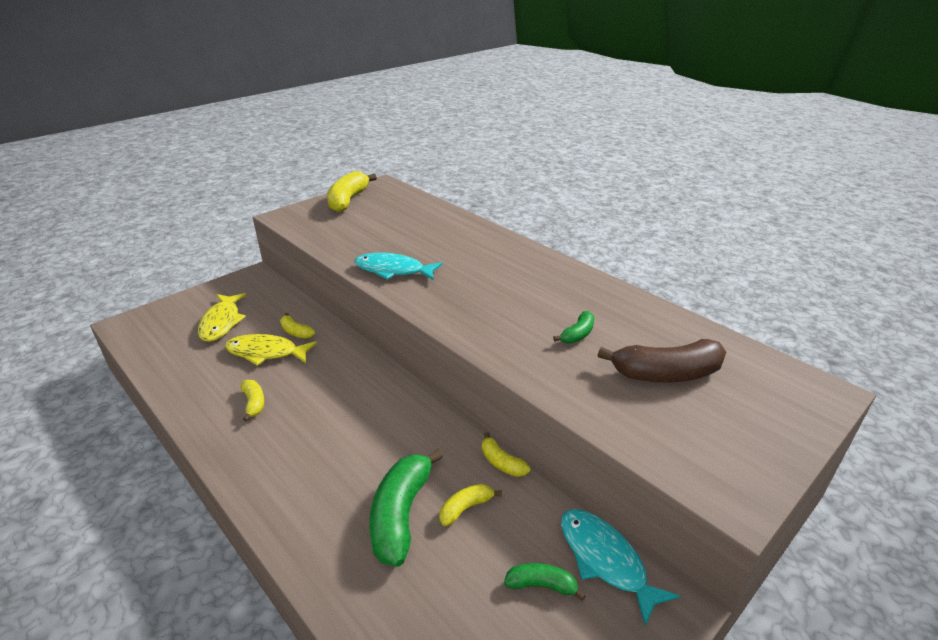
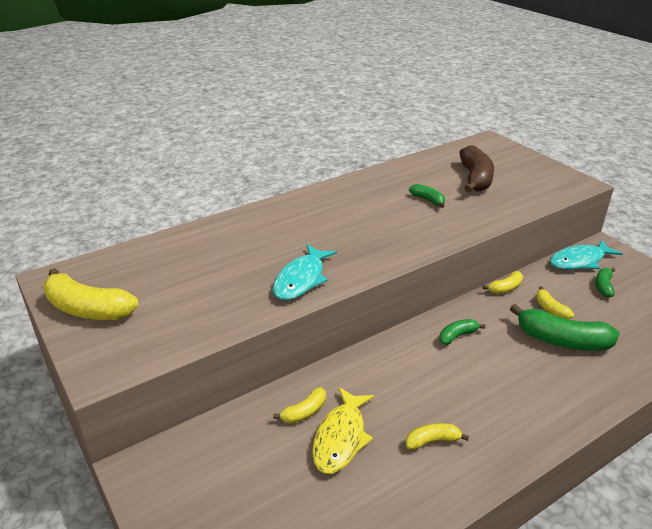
camera: 80 degrees left, 0 degrees up
yellow fish [198,293,246,342] -> none
none -> green banana [439,319,486,345]

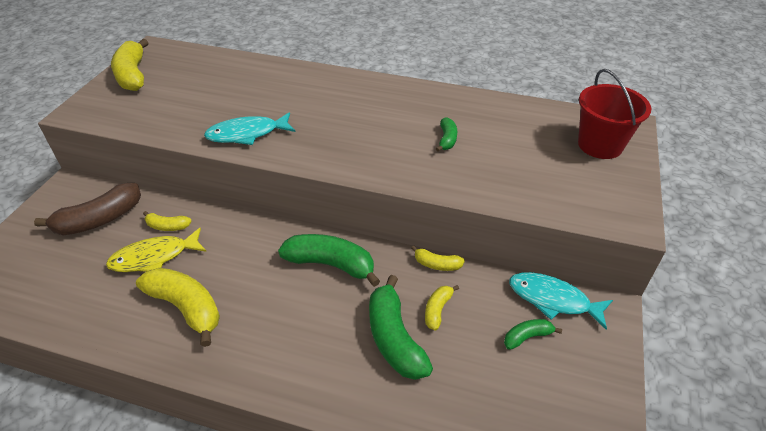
camera: 50 degrees right, 10 degrees up
yellow banana [405,423,469,450] -> yellow banana [136,268,220,347], size x1.95
green banana [439,319,486,345] -> green banana [278,234,380,287], size x1.95
brown banana [459,145,494,192] -> brown banana moved to [34,183,141,235]
none -> red bucket [578,69,651,159]

